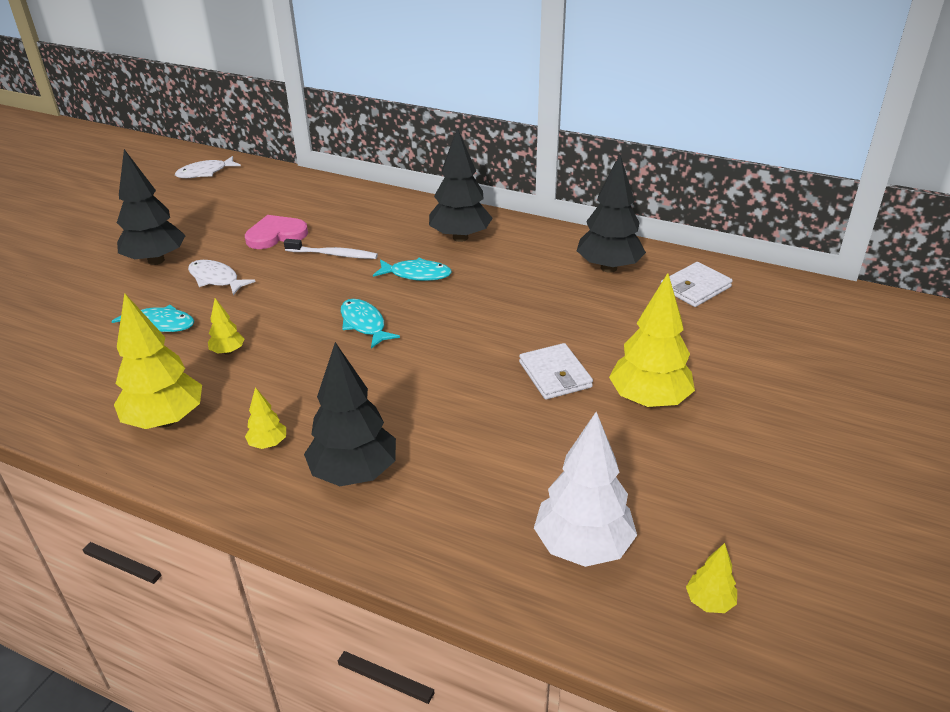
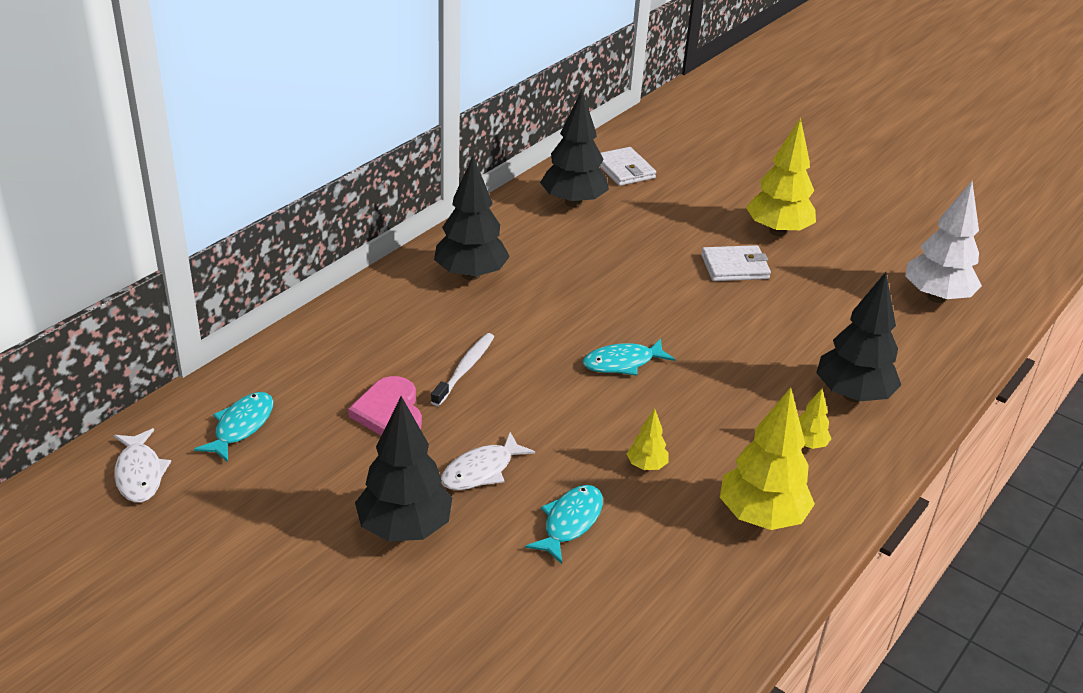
camera: 80 degrees left, 0 degrees up
turquoise fish [373,258,452,281] -> turquoise fish moved to [194,392,273,462]
yellow tree [686,543,737,613] -> none

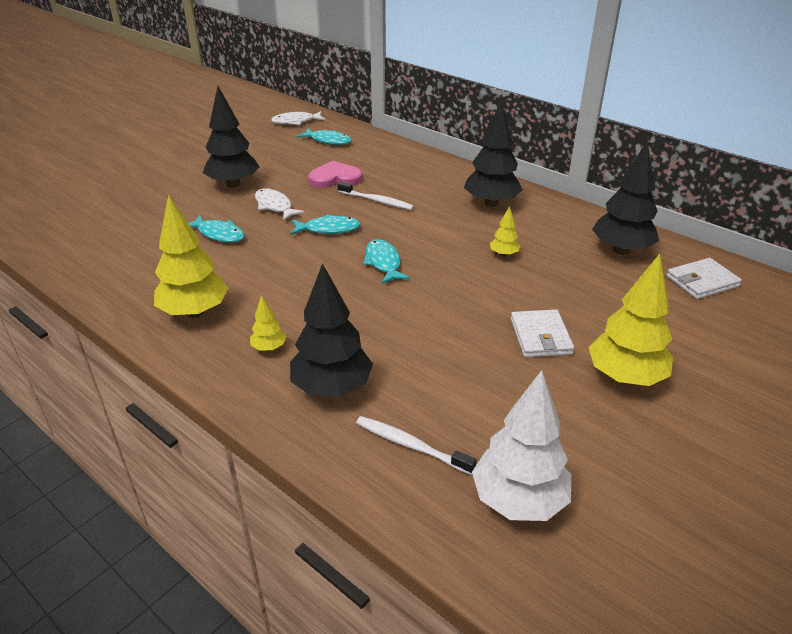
camera: 95 degrees right, 0 degrees up
yellow tree [627,408,668,470] -> yellow tree moved to [490,206,520,257]
none -> turquoise fish [291,215,361,235]
none -> white toothbrush [356,416,477,475]

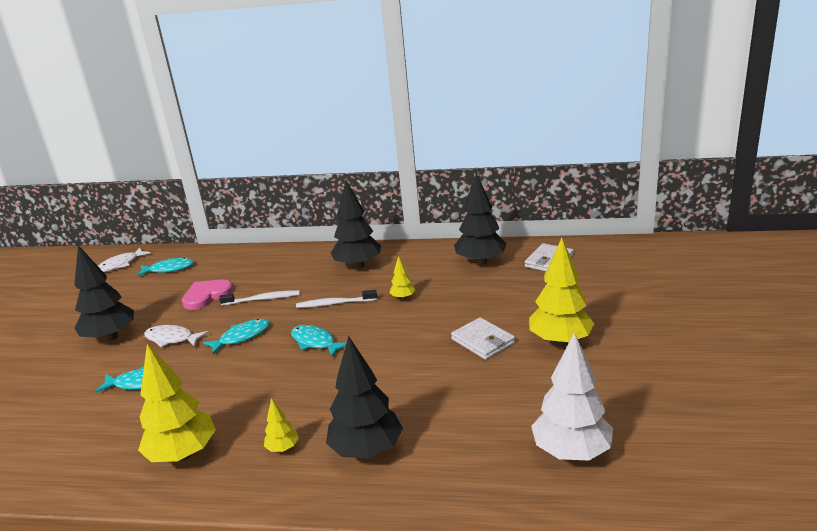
camera: 30 degrees left, 10 degrees down
white toothbrush [356,416,477,475] -> white toothbrush moved to [296,290,377,308]

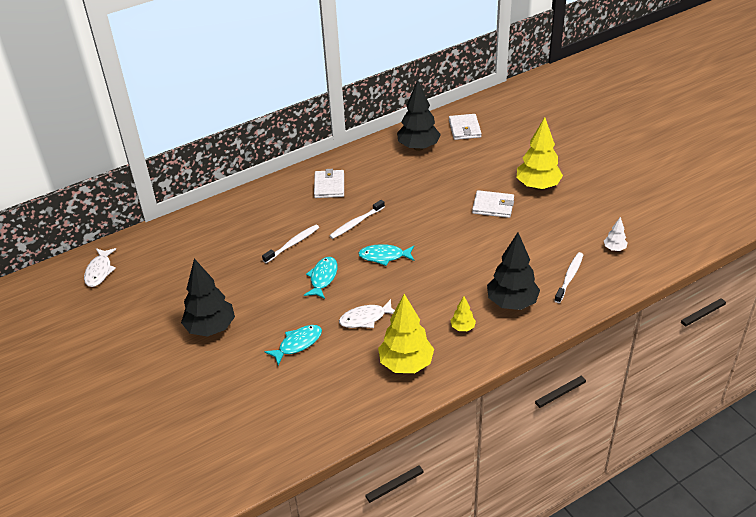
camera: 40 degrees left, 15 degrees up
turquoise fish [136,258,194,276] -> none
white fish [144,325,209,347] -> white fish moved to [339,299,395,328]
pink heart [182,280,233,310] -> none
black tree [331,181,381,269] -> white wallet [314,169,344,198]
yellow tree [390,256,415,300] -> none
white tree [531,332,613,461] -> white tree [604,217,627,251], size x0.47
none -> white toothbrush [554,252,583,303]

